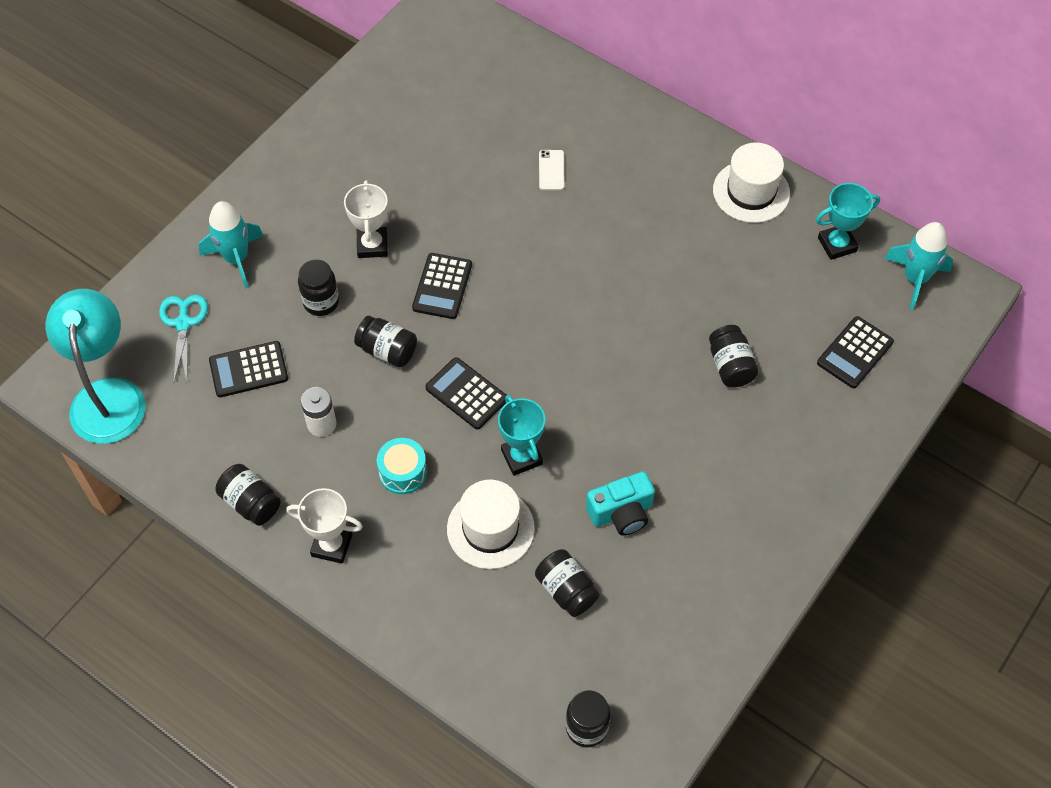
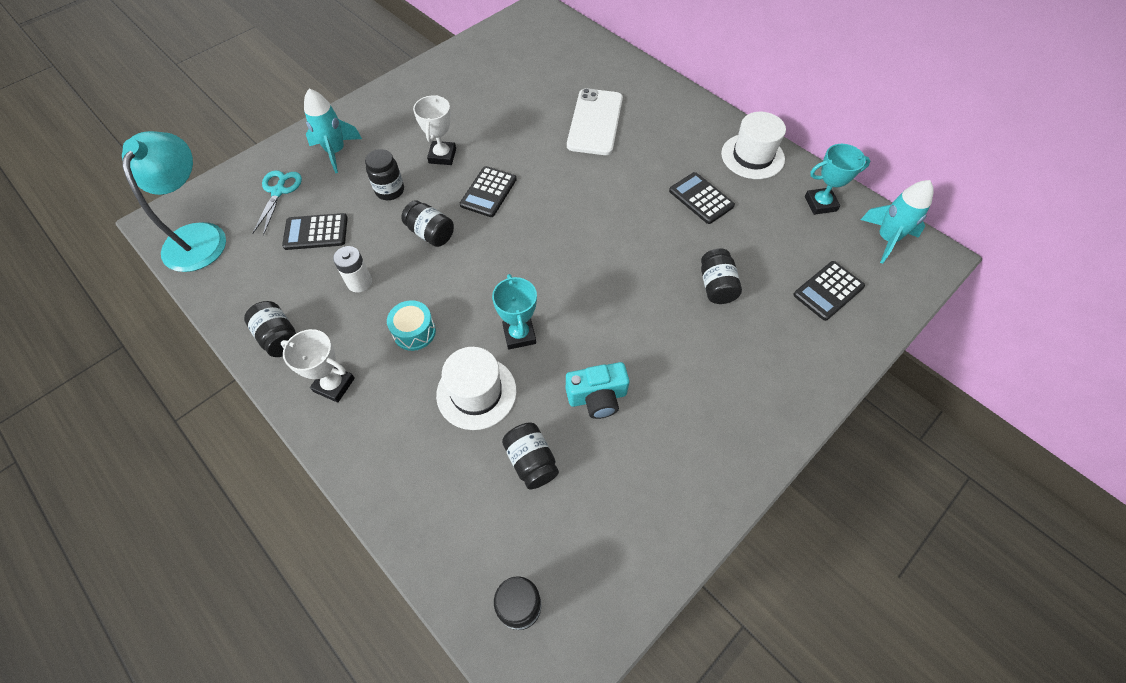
camera: 10 degrees right, 0 degrees up
black calculator [425,357,506,429] -> black calculator moved to [669,172,735,224]
white phone [539,150,565,190] -> white phone [567,88,623,155], size x2.28

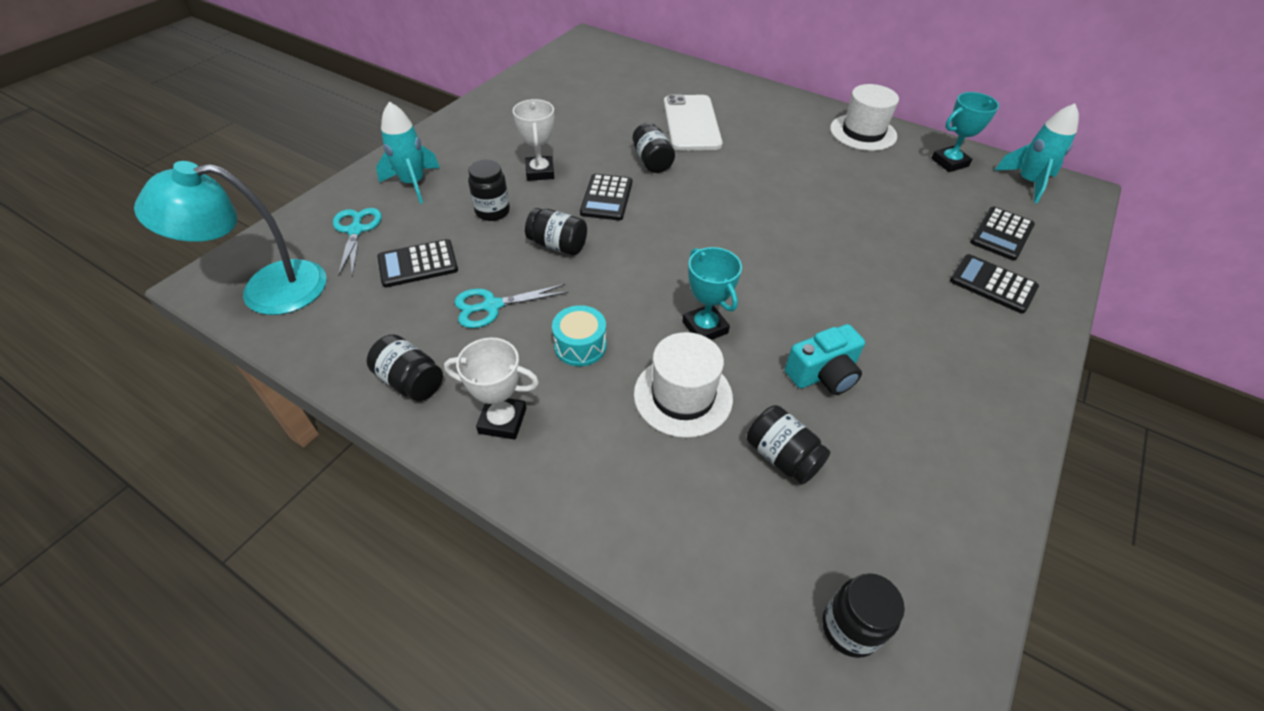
camera: 15 degrees left, 10 degrees down
turquoise lamp [122,131,226,272] -> turquoise lamp turned 90 degrees counterclockwise [134,161,327,315]
white battery [333,246,372,293] -> turquoise scissors [454,284,569,328]
black calculator [669,172,735,224] -> black calculator moved to [950,254,1039,314]
black jar [701,248,742,304] -> black jar moved to [633,123,675,173]

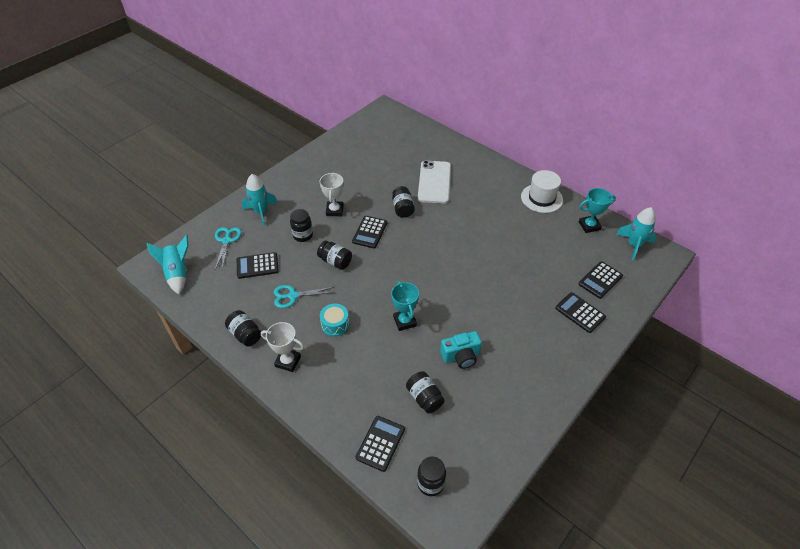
camera: 10 degrees right, 0 degrees up
turquoise lamp [134,161,327,315] -> turquoise rocket [146,235,189,294]
white hat [634,332,733,438] -> none
none -> black calculator [355,416,405,472]

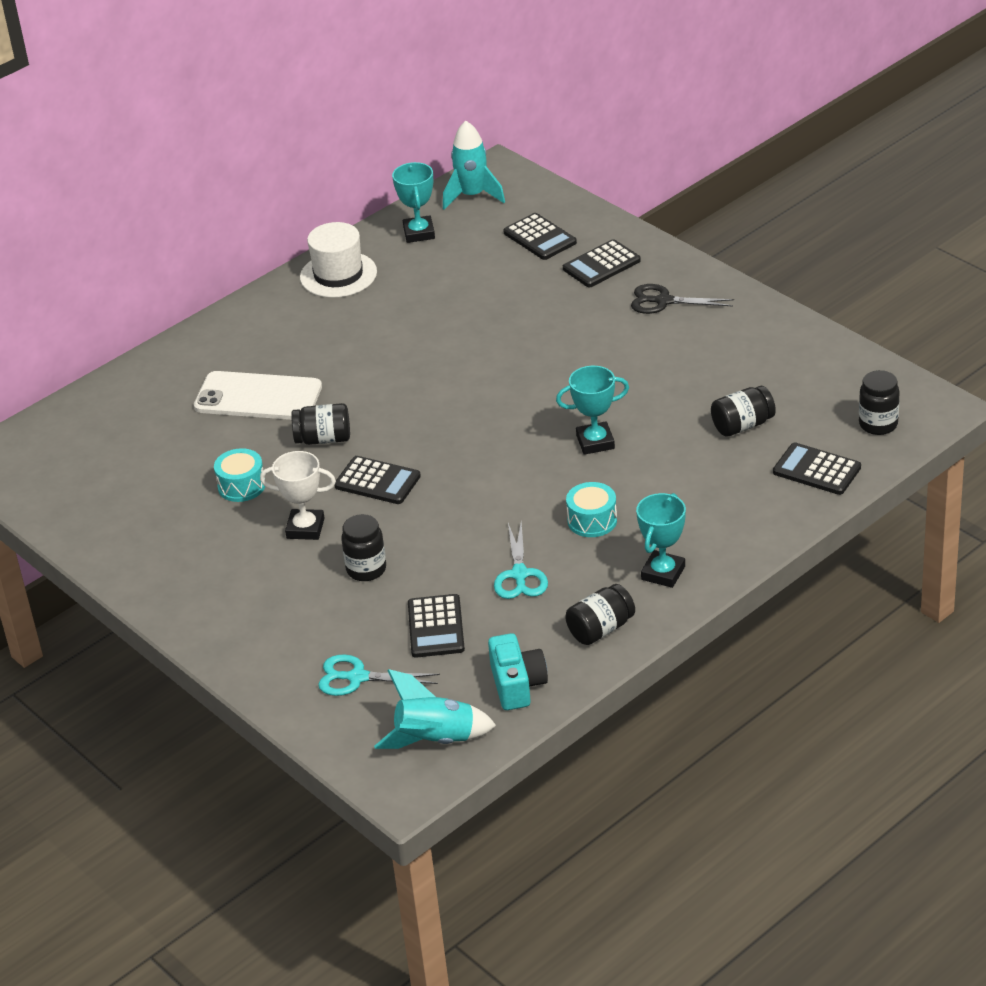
camera: 80 degrees left, 10 degrees down
turquoise rocket [242,174,278,227] -> none
white trophy [261,322,304,372] -> turquoise trophy [636,493,686,588]
black jar [317,240,352,270] -> none
turquoise camera [440,331,482,369] -> turquoise camera moved to [488,633,548,710]
none -> turquoise drum [214,448,265,502]
none -> black scissors [631,284,734,314]

